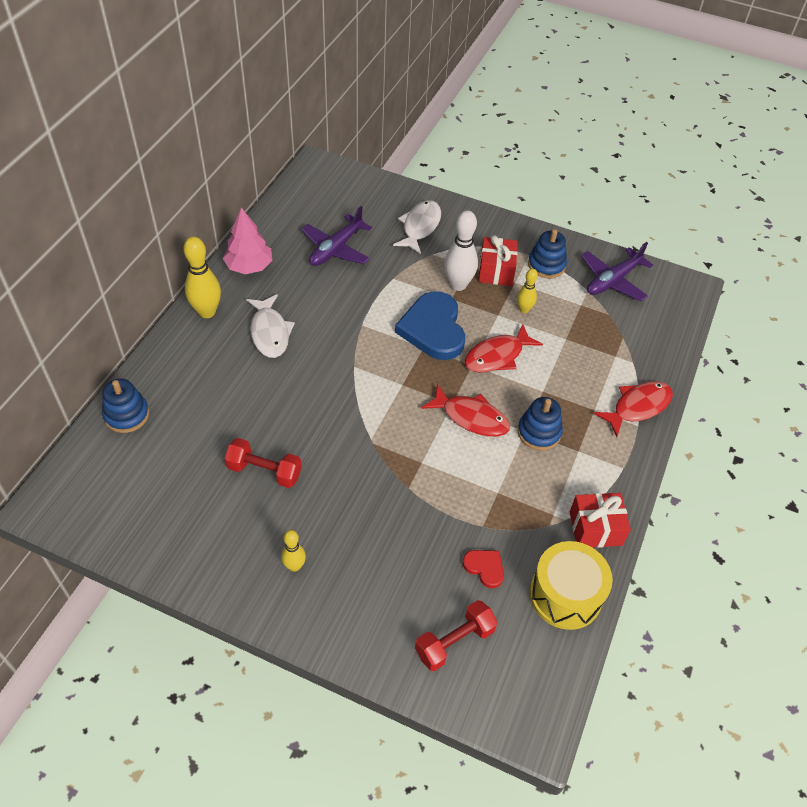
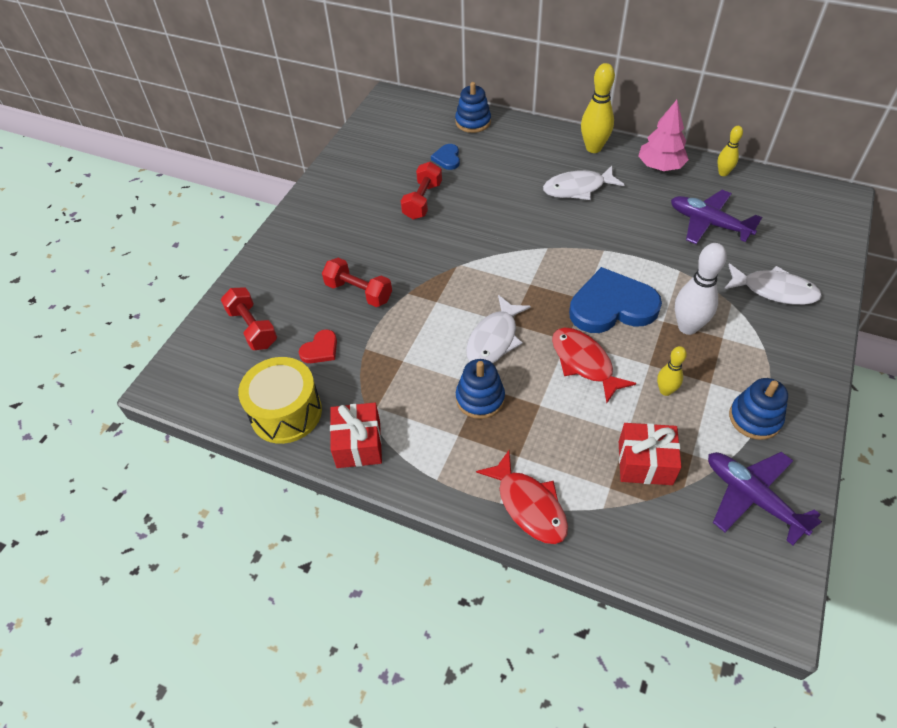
camera: 95 degrees right, 0 degrees up
yellow bowling pin [281,530,306,572] -> yellow bowling pin moved to [717,126,743,176]
red fish [422,384,510,437] -> white fish [466,295,531,363]
red gift [478,235,518,286] -> red gift moved to [619,423,682,485]
none -> red dumbbell [322,258,392,307]
none -> blue heart [431,144,460,170]

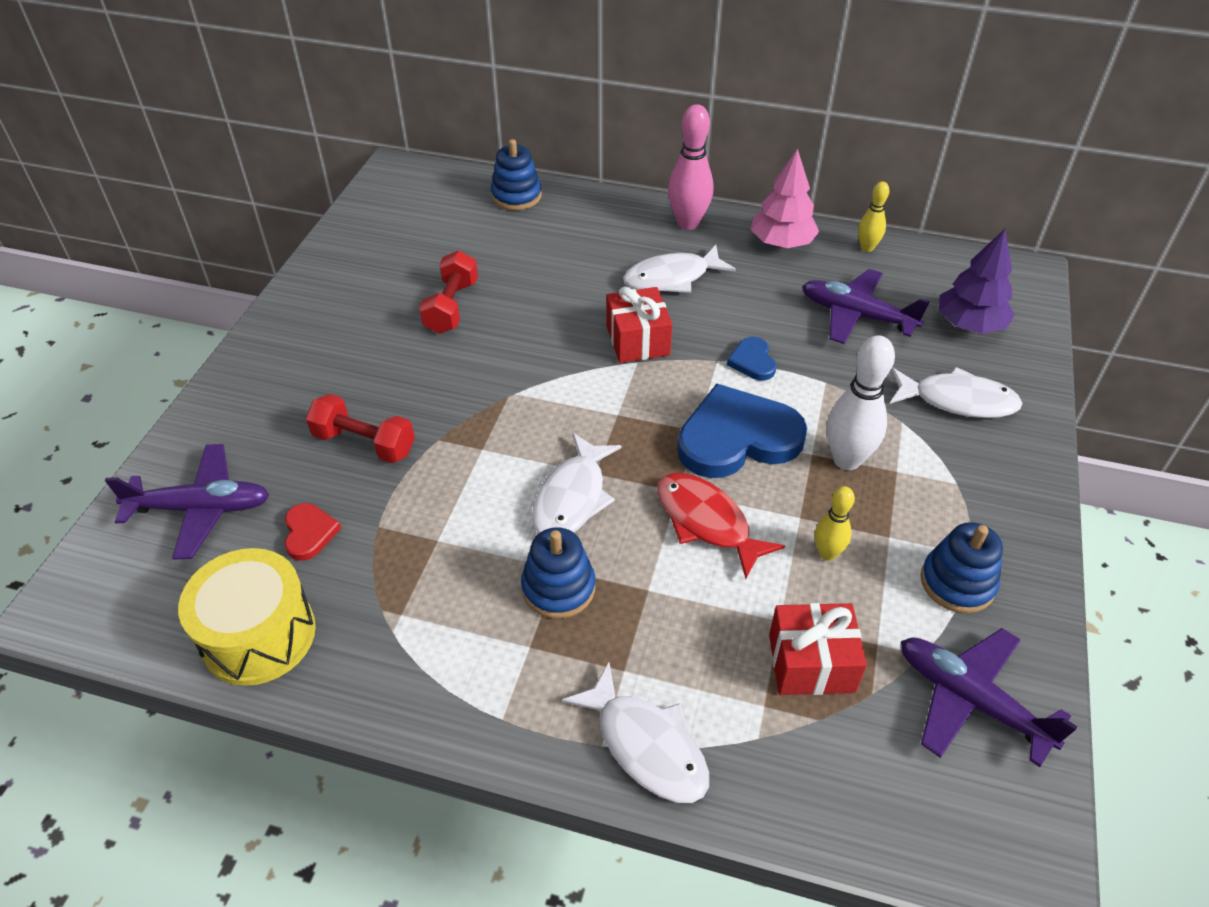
camera: 10 degrees left, 5 degrees down
red dumbbell [221,287,277,350] -> purple plane [105,444,270,560]
red heart [299,329,337,363] -> red heart turned 45 degrees counterclockwise [285,503,341,561]
red gift [330,403,382,468] -> red gift moved to [606,286,672,363]
blue heart [431,144,460,170] -> blue heart moved to [727,337,777,381]
red fish [476,450,568,544] -> white fish [562,662,709,803]
yellow bowling pin [581,63,615,153] -> pink bowling pin [668,104,713,230]
none -> purple tree [939,229,1015,334]

